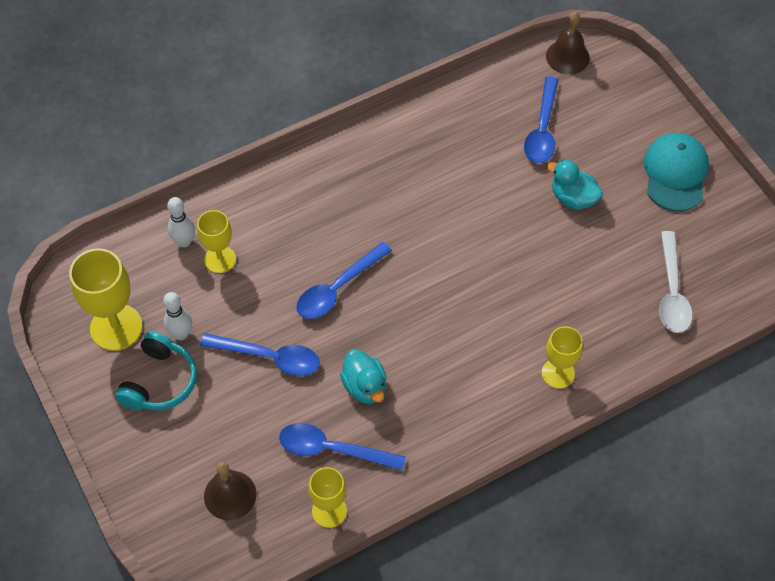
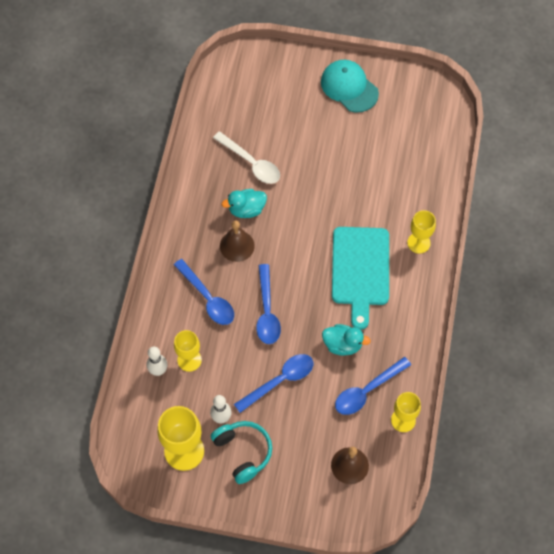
camera: 50 degrees left, 5 degrees up
blue spoon [524,76,559,163] -> blue spoon moved to [174,259,234,325]
brown bell [546,12,590,74] -> brown bell moved to [220,220,255,262]
turquoise duck [546,160,603,210] -> turquoise duck moved to [222,189,267,218]
white spoon [659,231,693,333] -> white spoon moved to [213,131,280,184]
none -> turquoise cutting board [332,227,389,330]

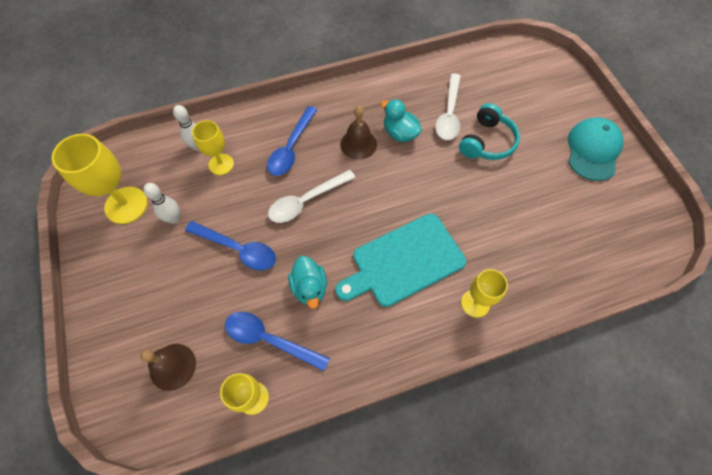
camera: 60 degrees right, 0 degrees up
turquoise headphones [211,421,272,484] -> turquoise headphones moved to [459,103,520,160]
blue spoon [256,264,281,344] -> white spoon [268,170,356,223]

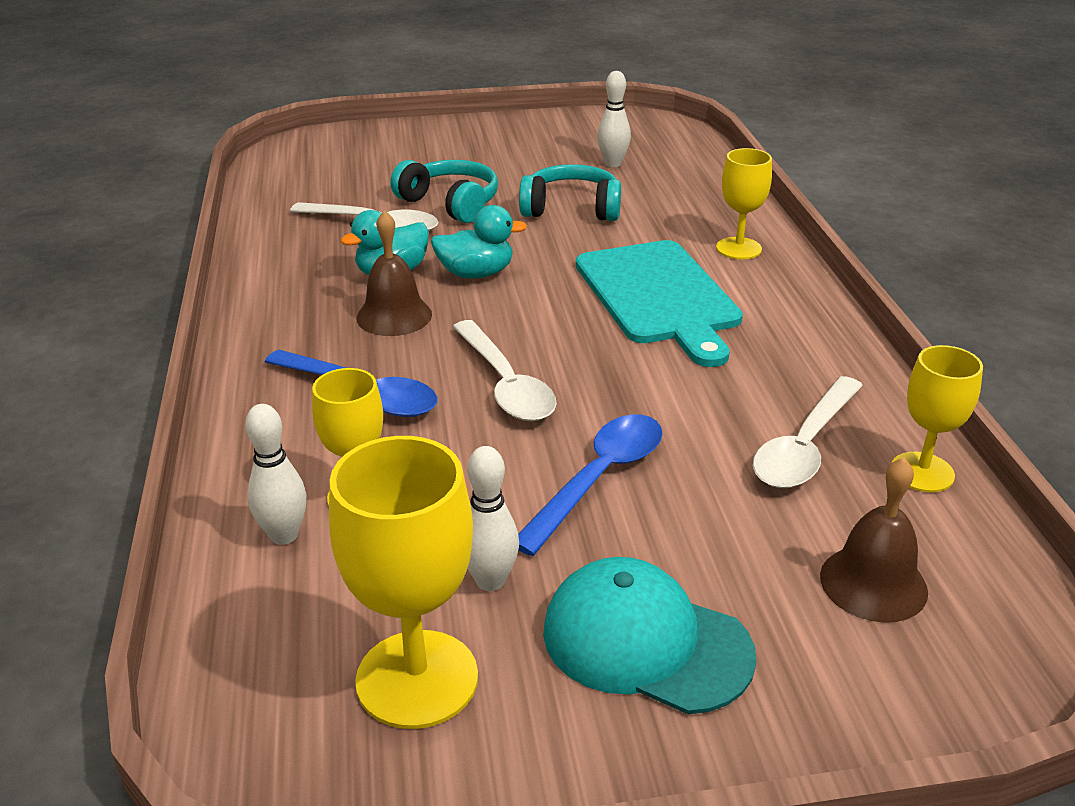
camera: 80 degrees left, 30 degrees down
blue spoon [225,312,330,371] -> white spoon [753,376,863,488]
turquoise duck [288,256,327,309] -> turquoise duck moved to [431,205,527,279]
turquoise cap [568,117,624,181] -> turquoise cap moved to [543,557,757,714]
none -> turquoise headphones [519,164,621,221]
none -> white bowling pin [597,71,631,167]

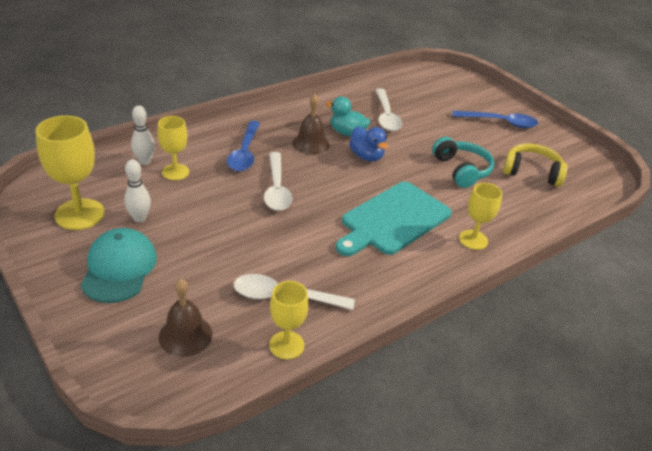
camera: 60 degrees right, 5 degrees up
turquoise headphones [390,160,498,223] -> none
turquoise duck [431,205,527,279] -> blue duck [349,126,388,162]
white spoon [453,320,557,421] -> white spoon turned 45 degrees counterclockwise [264,152,292,211]
blue spoon [518,414,663,556] -> blue spoon moved to [453,111,538,128]
white bowling pin [597,71,631,167] -> yellow headphones [503,143,568,187]

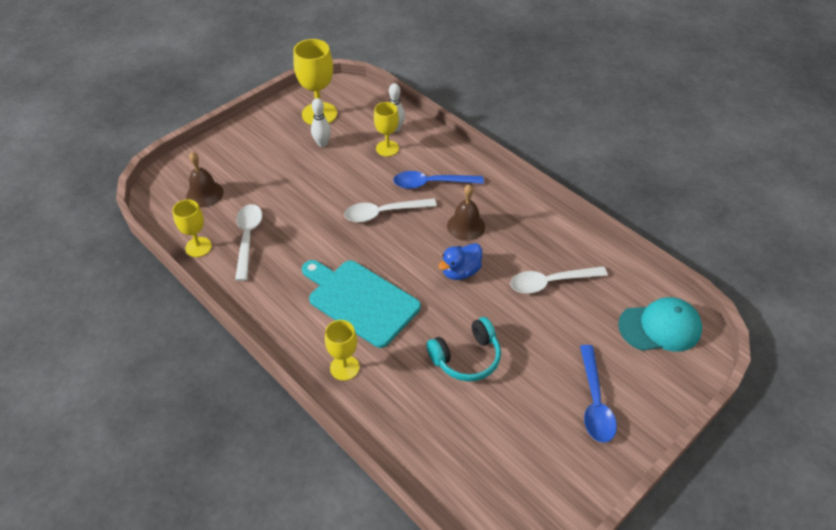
camera: 85 degrees right, 10 degrees up
turquoise cap [81,228,157,303] -> turquoise cap moved to [618,297,702,352]
turquoise duck [326,97,370,137] -> none
yellow headphones [503,143,568,187] -> none

